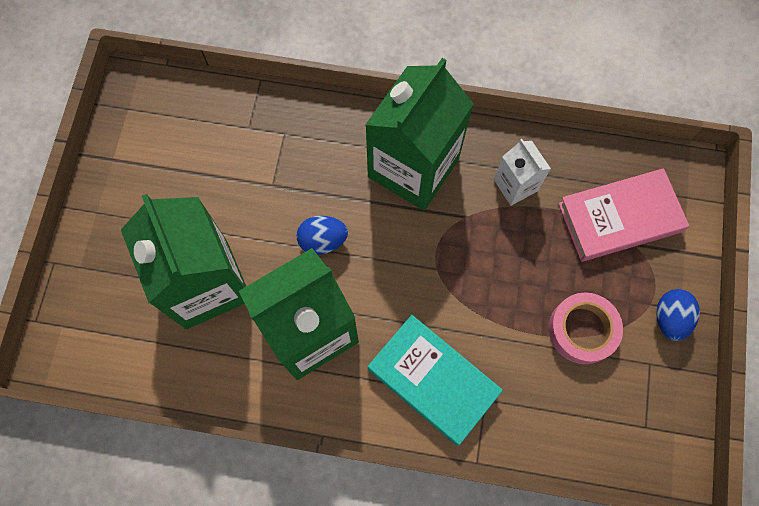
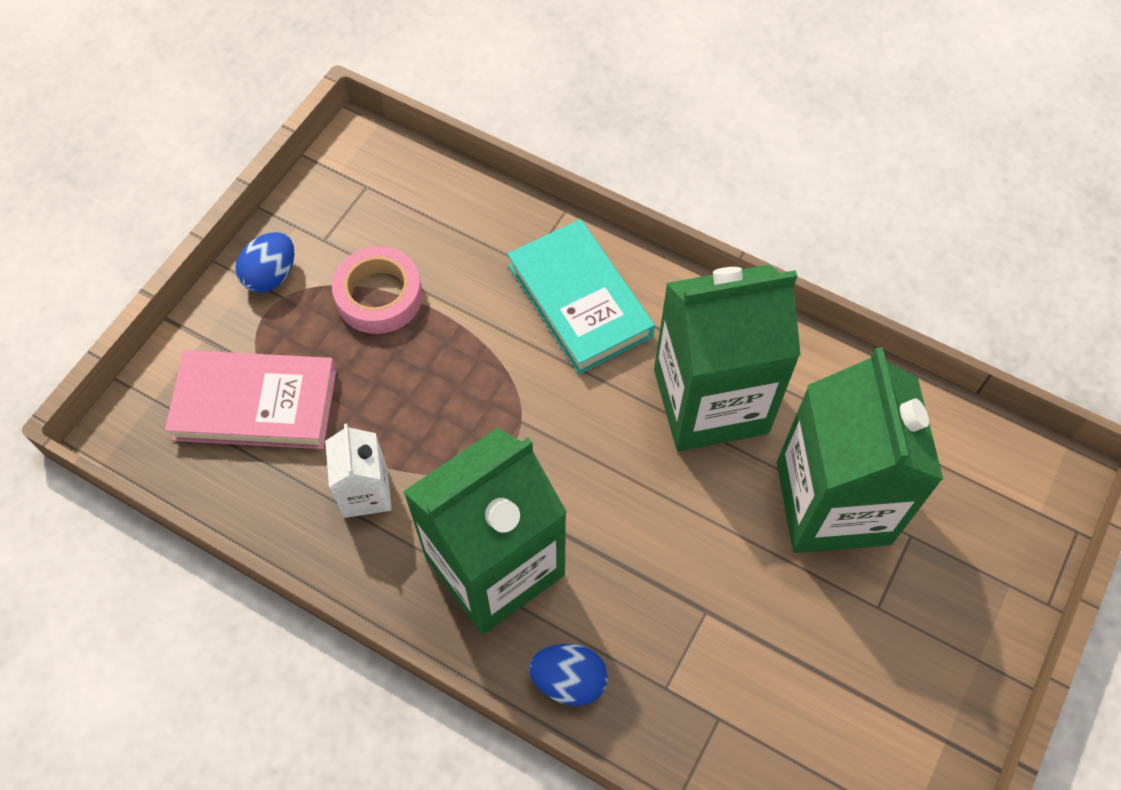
camera: 160 degrees left, 10 degrees down
blue egg [296,216,348,255] -> blue egg moved to [529,644,608,706]

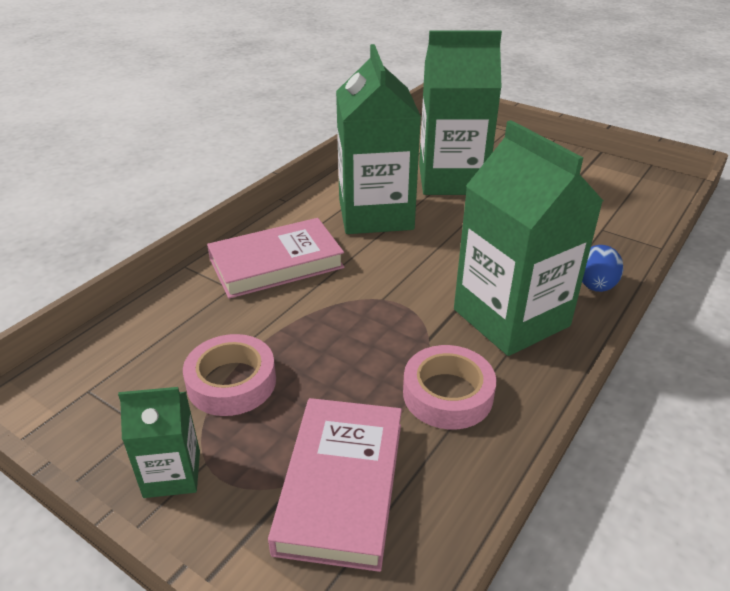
camera: 85 degrees left, 25 degrees down
blue egg [236,232,294,293] -> green carton [118,387,200,498]
white carton [325,424,392,518] -> pink tape [403,345,496,429]
turquoise book [508,219,655,374] -> pink book [207,218,344,299]

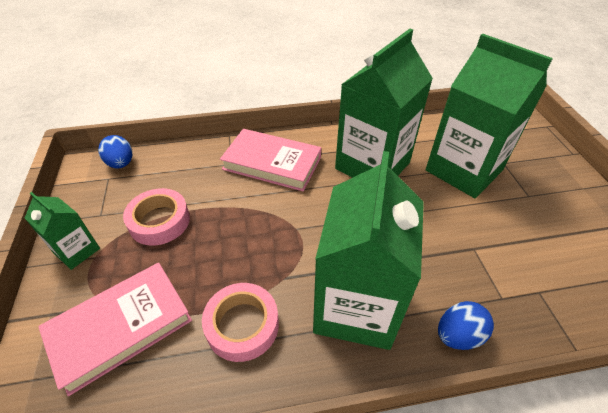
camera: 45 degrees right, 10 degrees up
none -> blue egg [98,135,132,168]

